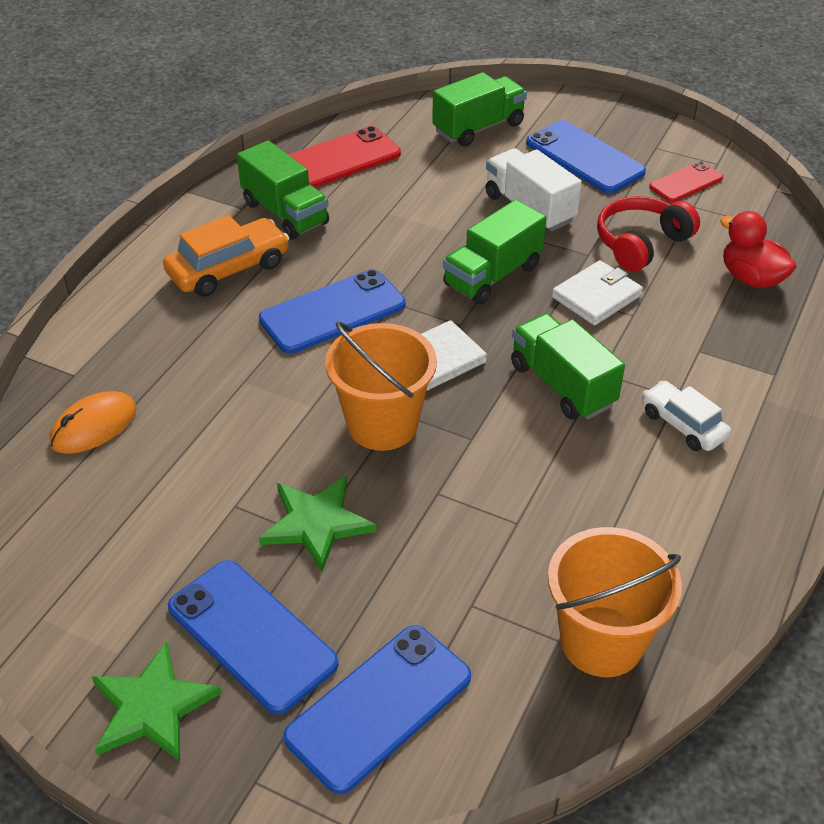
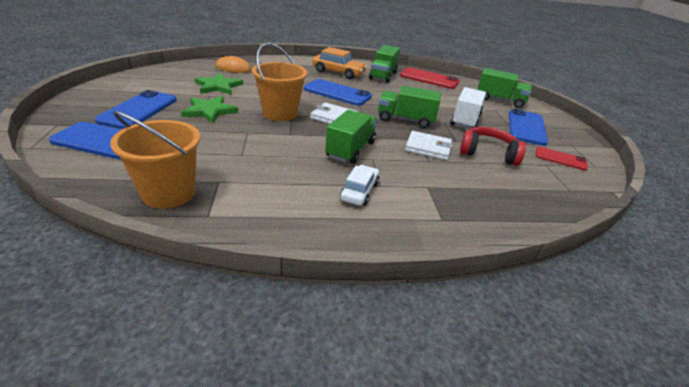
camera: 55 degrees right, 10 degrees down
green star [92,641,222,761] -> green star moved to [195,73,243,95]
red duck [720,211,797,288] -> none

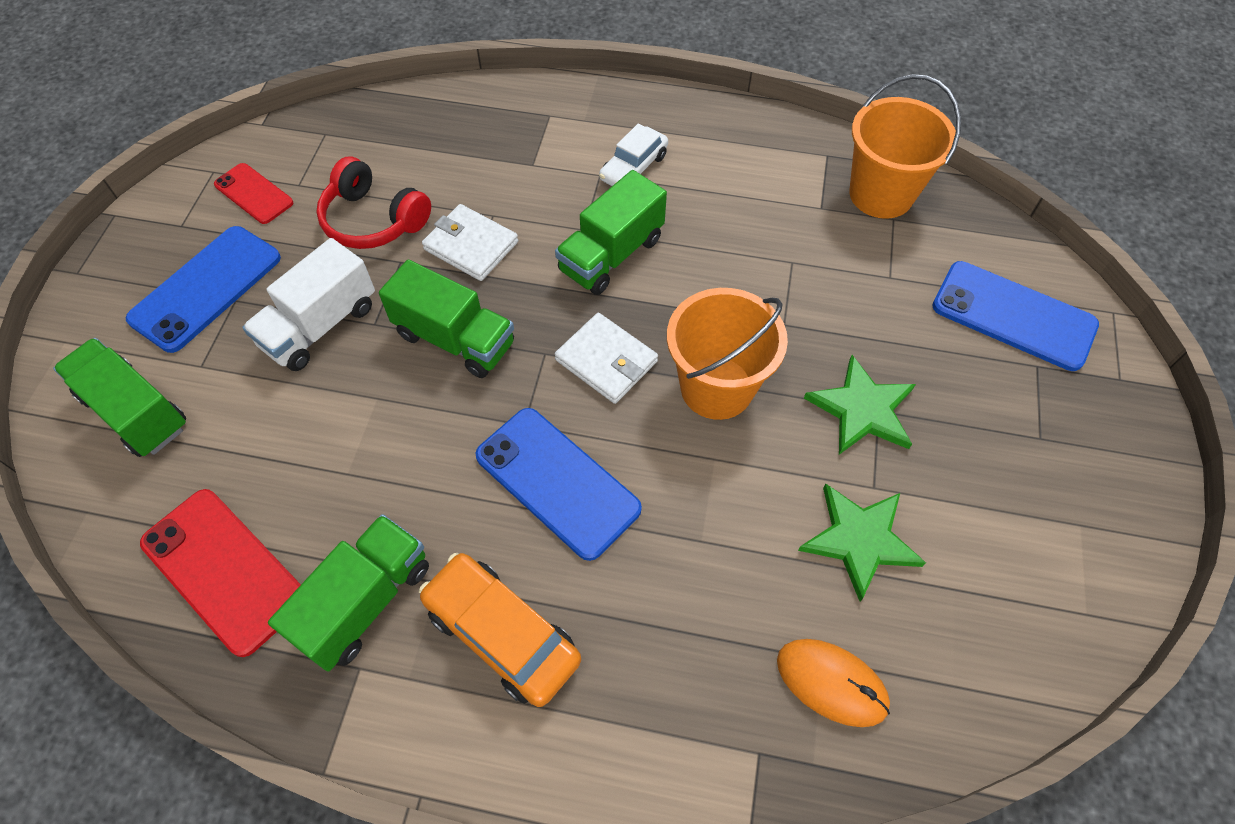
camera: 160 degrees left, 25 degrees up
blue phone [95,90,177,129] -> none

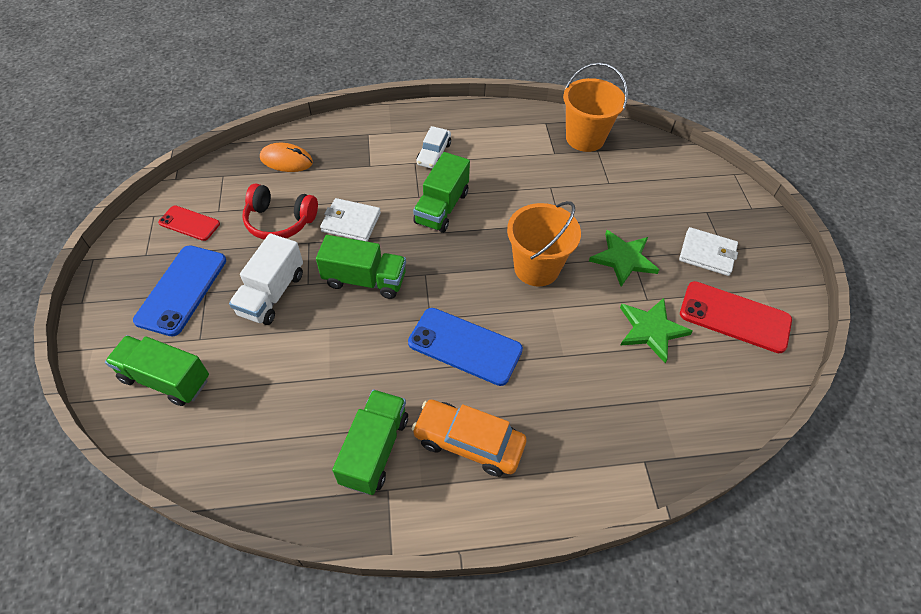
camera: 20 degrees left, 5 degrees down
red phone [140,489,301,657] -> red phone moved to [680,281,792,353]
white wallet [555,313,658,404] -> white wallet moved to [679,227,738,276]
orange mouse [777,639,890,727] -> orange mouse moved to [260,143,313,172]
blue phone [932,261,1099,371] -> none

